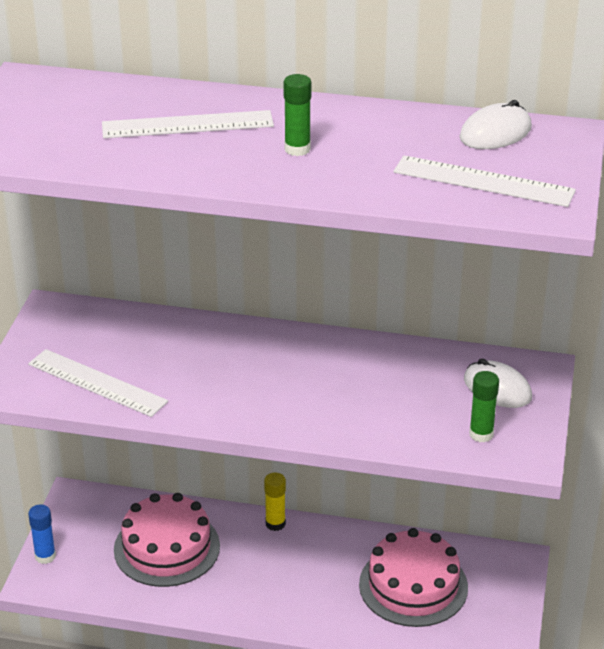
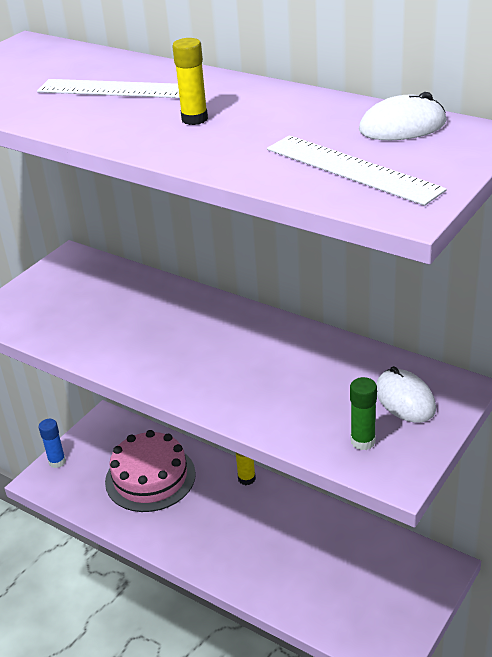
camera: 25 degrees right, 0 degrees up
white ruler [28,349,168,417] -> none
green glue stick [284,74,311,156] -> yellow glue stick [172,38,208,125]
pink cake [359,528,468,627] -> none

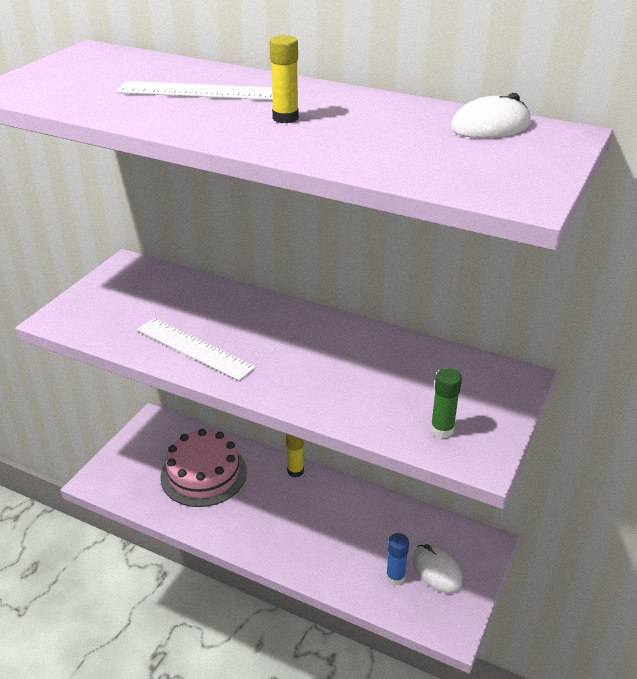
camera: 10 degrees left, 0 degrees up
blue glue stick [39,419,66,468] -> blue glue stick moved to [386,533,409,585]
white ruler [267,135,447,206] -> white ruler moved to [137,318,256,381]
white mouse [376,366,436,423] -> white mouse moved to [412,544,463,593]

